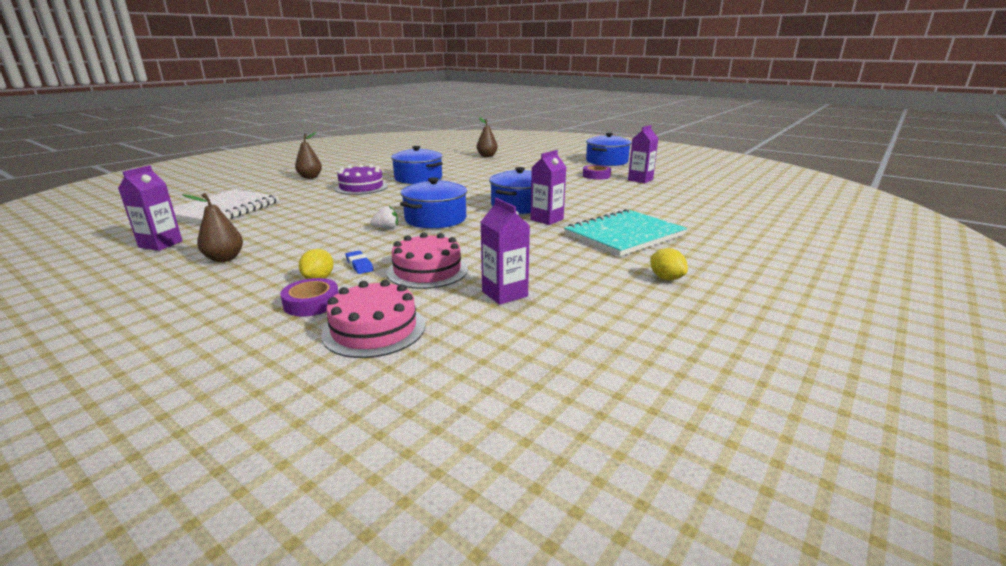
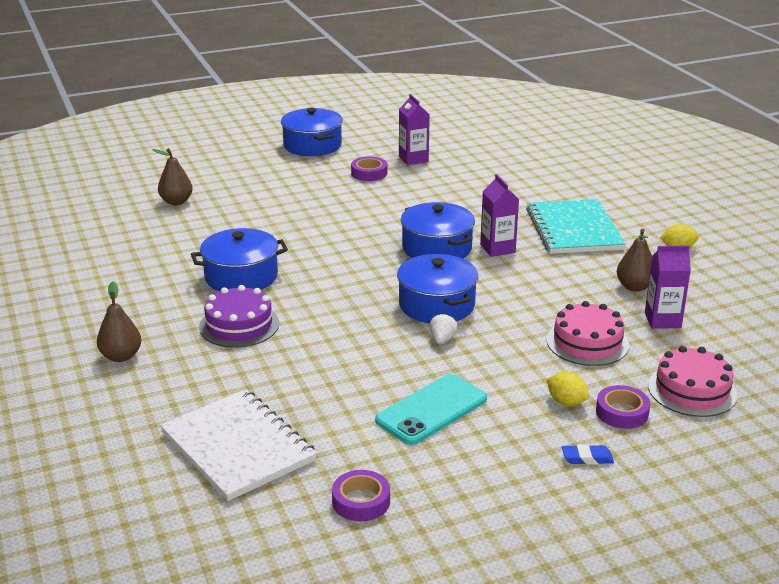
camera: 60 degrees left, 5 degrees up
purple carton [118,165,183,251] -> purple tape [332,470,390,522]
brown pear [182,193,243,262] -> brown pear moved to [617,229,652,292]
blue eraser [346,251,374,274] -> blue eraser moved to [562,444,614,465]
none -> turquoise phone [375,374,487,445]

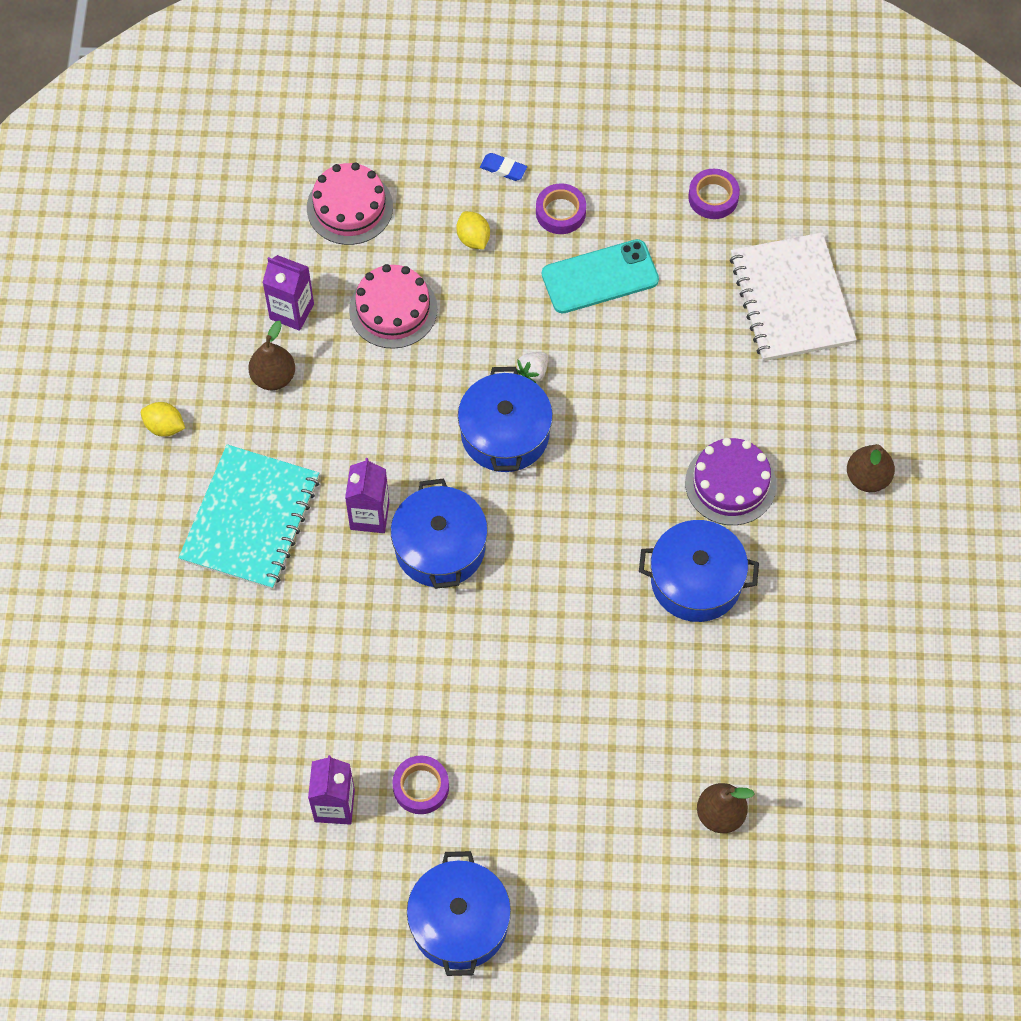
camera: 155 degrees left, 35 degrees up
purple tape [596,385,650,429] -> purple tape moved to [536,183,586,234]

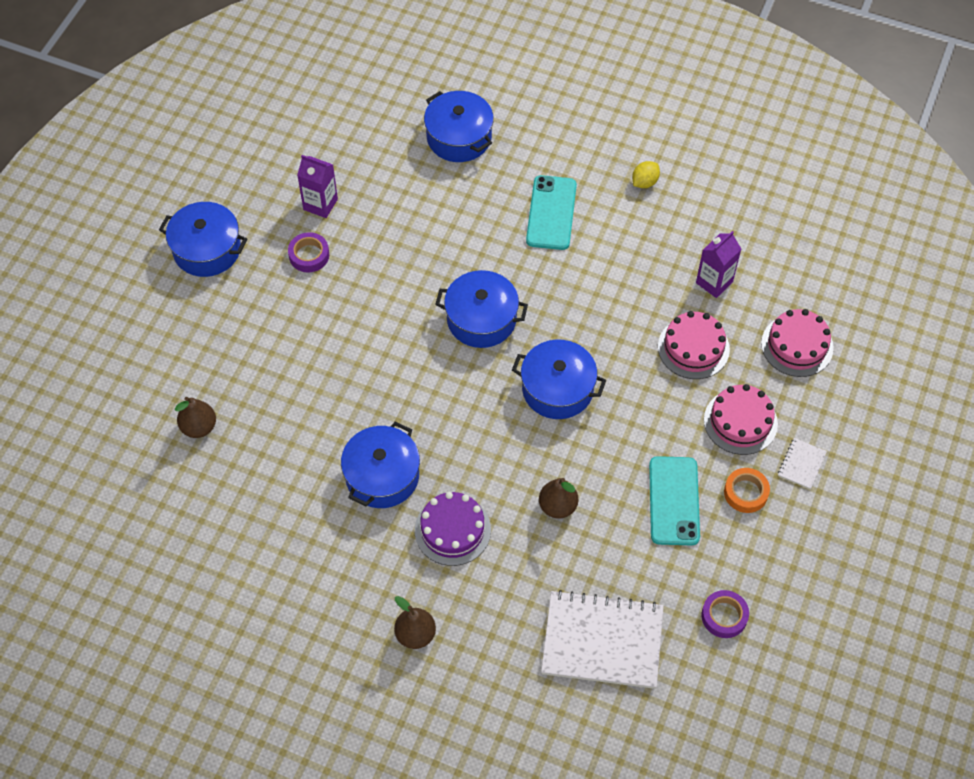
camera: 110 degrees right, 5 degrees down
turquoise notebook [179,444,320,590] -> turquoise phone [526,175,577,250]
brown pear [248,321,295,390] -> brown pear moved to [539,478,578,519]
purple carton [345,458,389,533] -> none
yellow lemon [456,211,490,250] -> pink cake [704,384,778,455]
blue eraser [480,153,527,181] -> white notebook [778,438,827,489]
white strawberry [516,352,548,383] -> none
purple tape [536,183,586,234] -> orange tape [724,468,770,513]
none -> blue pot [424,91,494,162]

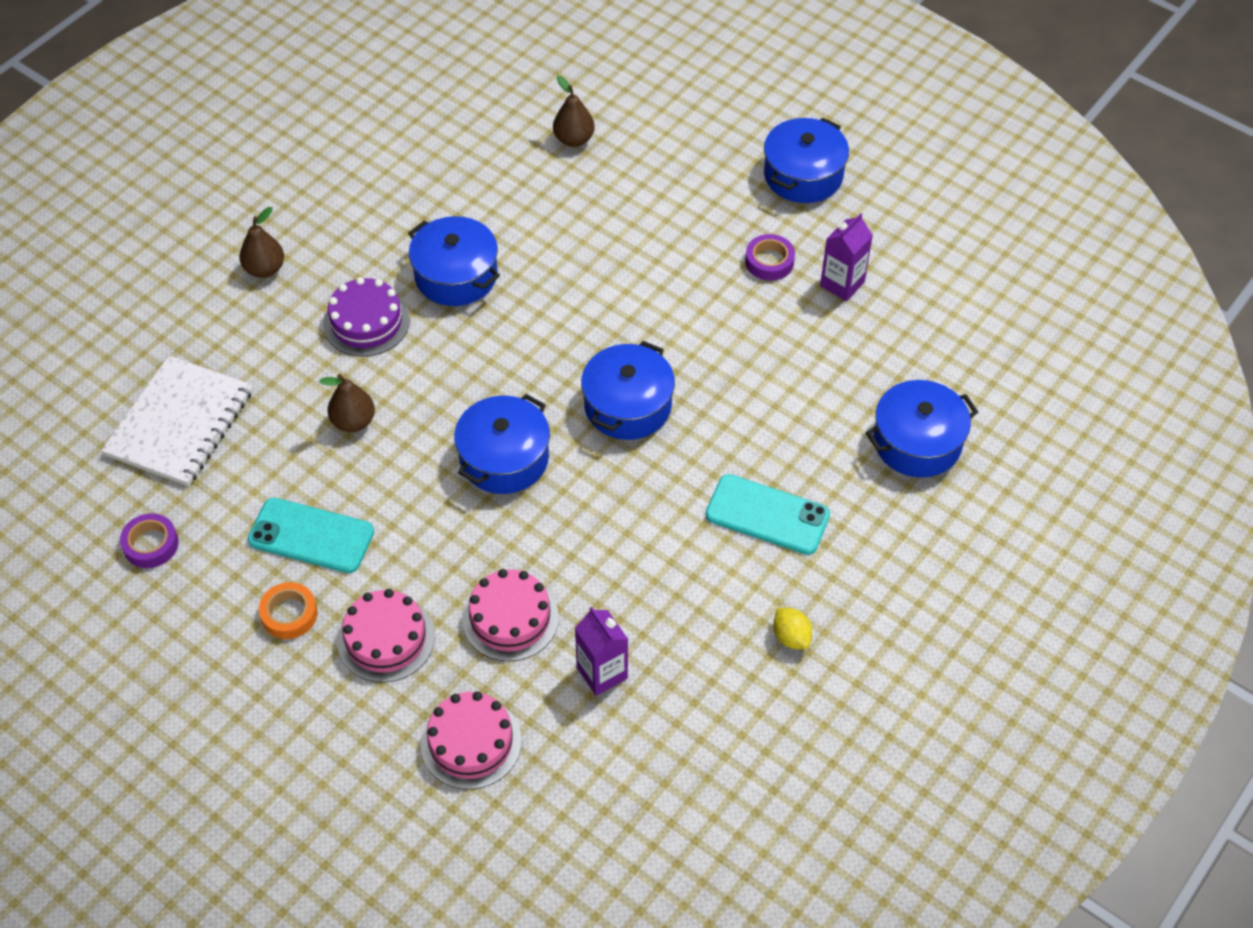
camera: 105 degrees right, 5 degrees down
white notebook [778,438,827,489] -> none

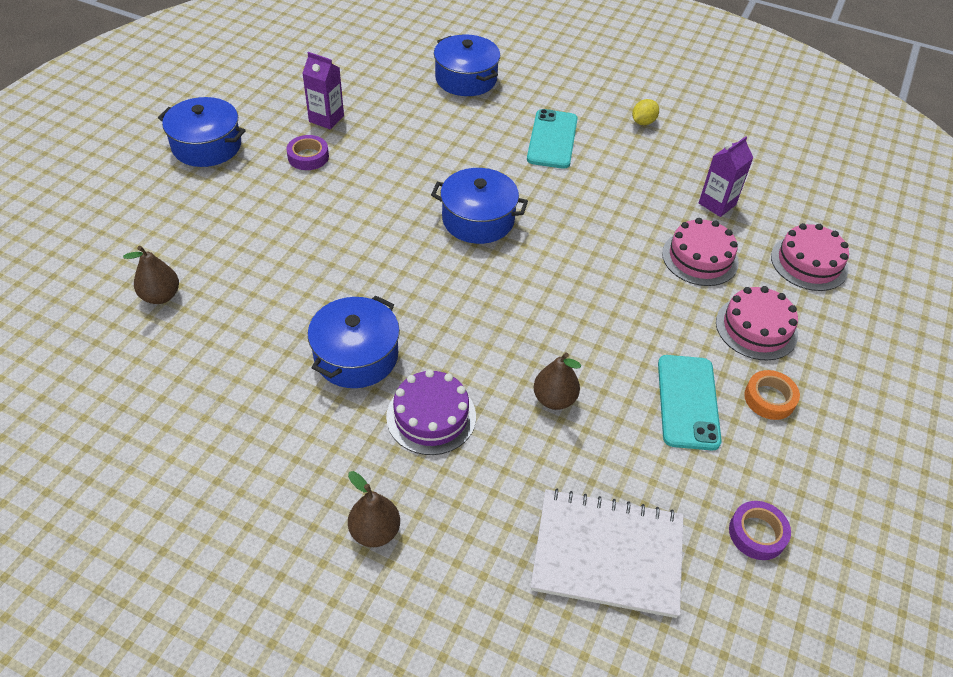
camera: 105 degrees left, 5 degrees down
blue pot [454,394,550,494] -> none

